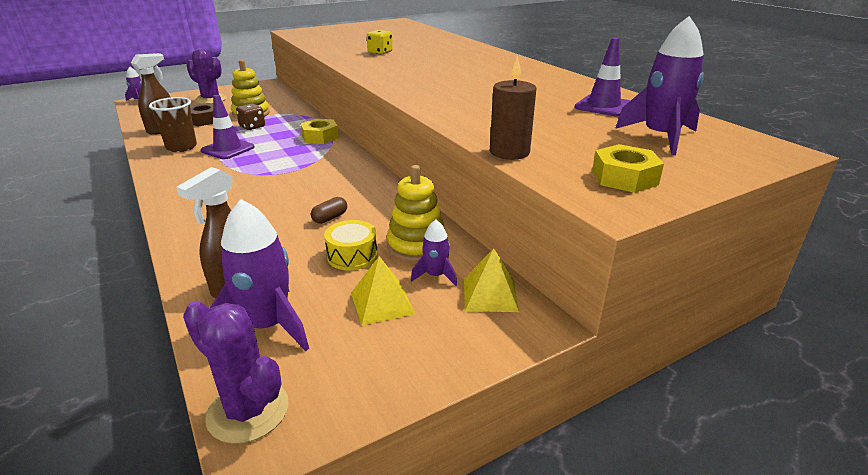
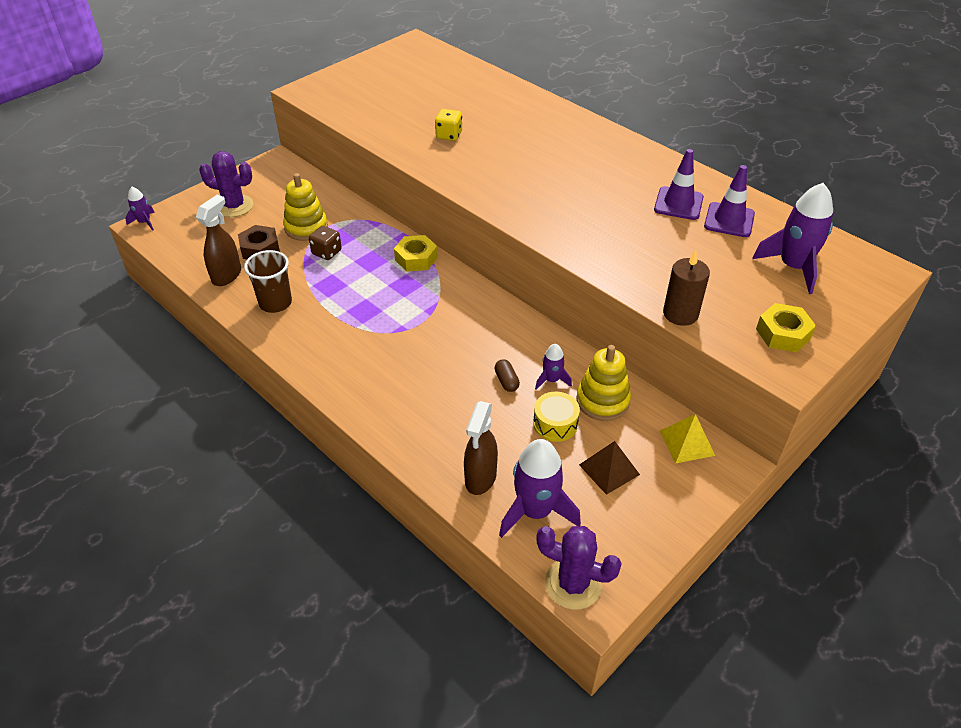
camera: 15 degrees left, 15 degrees up
purple traffic cone [200,95,255,159] -> purple traffic cone moved to [654,149,704,220]
brown capsule [311,197,347,224] -> brown capsule turned 45 degrees counterclockwise [494,359,520,392]
yellow pyramid [351,256,415,325] -> brown pyramid [579,441,640,495]
purple rocket [411,220,457,286] -> purple rocket moved to [535,344,572,390]

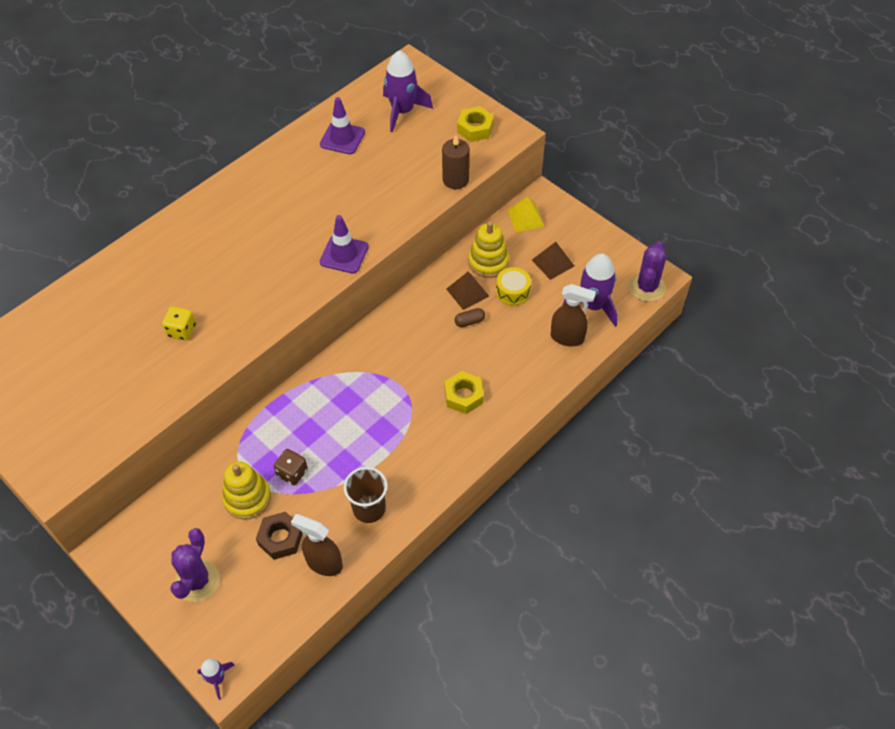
camera: 90 degrees left, 10 degrees up
yellow nut [394,235,438,272] -> yellow nut moved to [444,371,484,414]
purple rocket [535,344,572,390] -> brown pyramid [446,272,489,310]
purple traffic cone [654,149,704,220] -> purple traffic cone moved to [320,215,369,274]

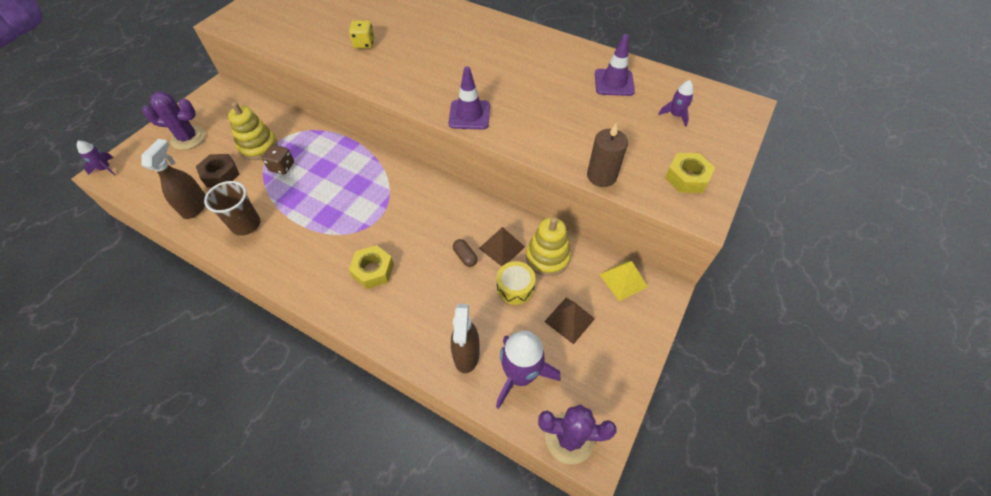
camera: 75 degrees right, 0 degrees up
purple rocket [383,50,433,132] -> purple rocket [658,80,694,127], size x0.52

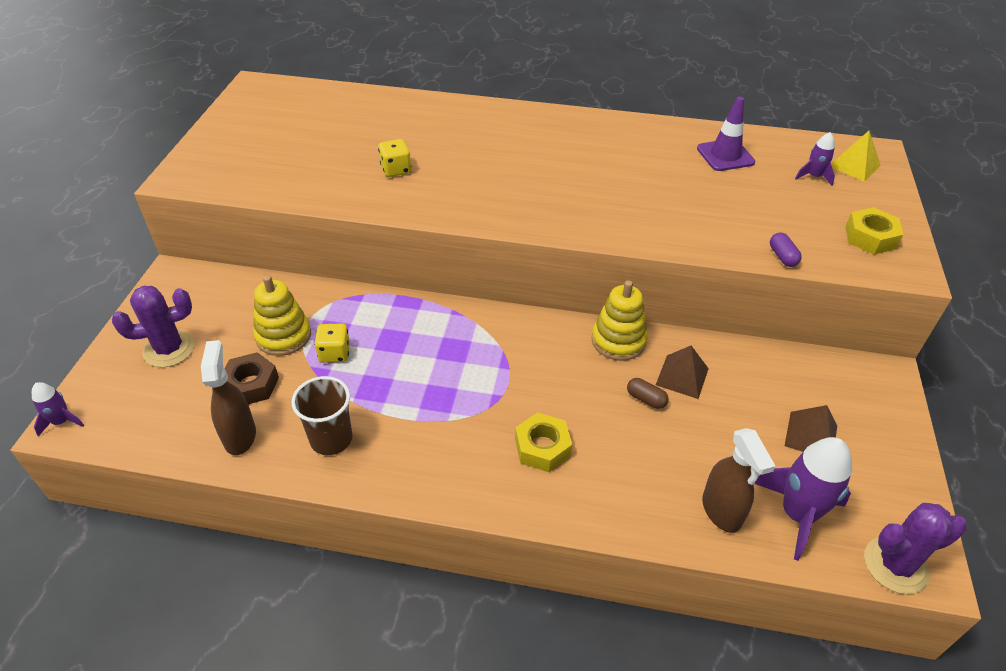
camera: 20 degrees left, 10 degrees down
brown dice [262,145,294,174] -> yellow dice [314,323,350,363]
purple traffic cone [448,66,490,130] -> none
yellow drum [497,261,536,305] -> none
yellow stacking toy [526,217,571,276] -> yellow stacking toy moved to [591,280,648,361]
brown candle [587,122,628,187] -> purple capsule [770,232,802,267]
yellow pyramid [599,261,648,302] -> yellow pyramid moved to [831,131,881,182]

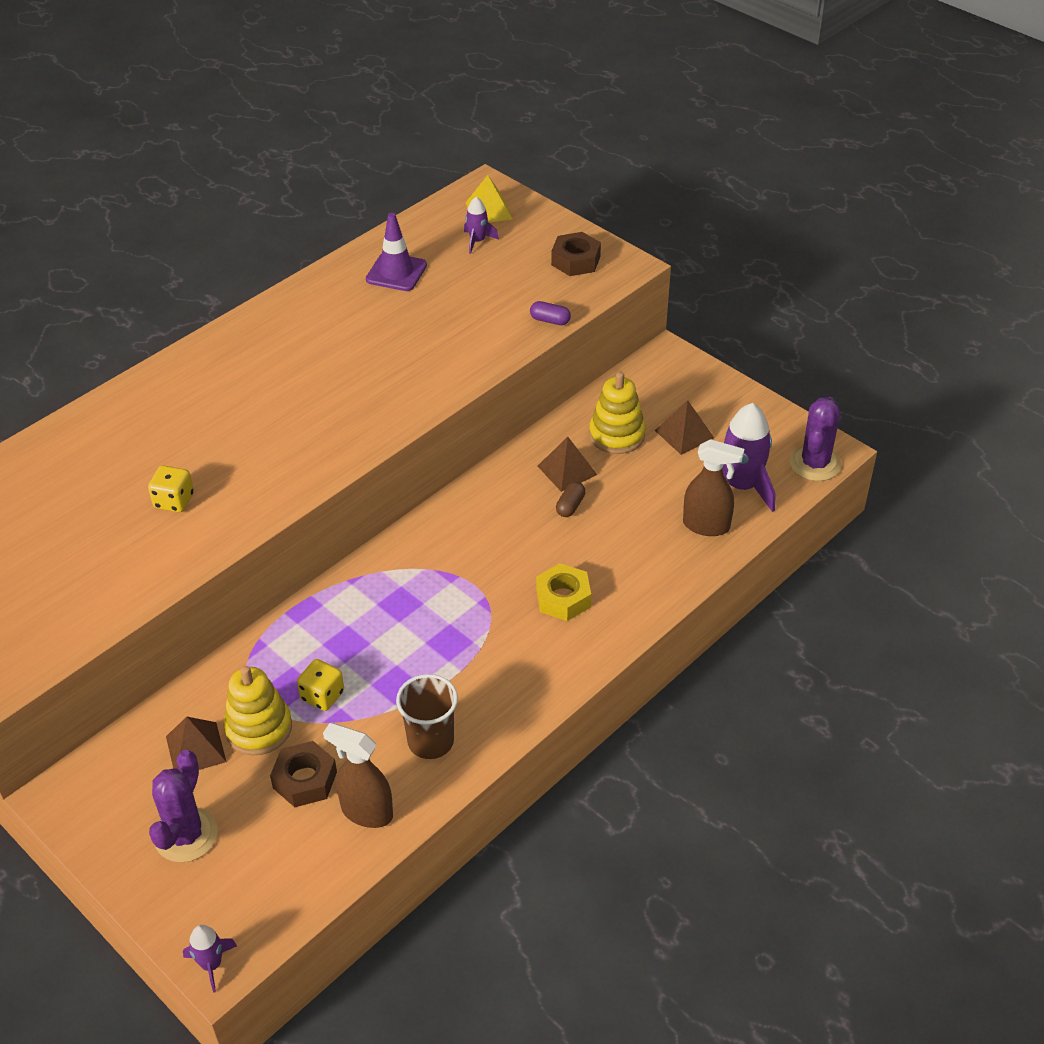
camera: 55 degrees left, 0 degrees up
yellow stacking toy [591,280,648,361] -> yellow stacking toy moved to [589,372,646,454]
brown capsule [627,378,669,409] -> brown capsule turned 45 degrees counterclockwise [556,482,585,517]
yellow nut [845,207,904,254] -> brown nut [551,232,601,276]
none -> brown pyramid [166,717,226,770]

